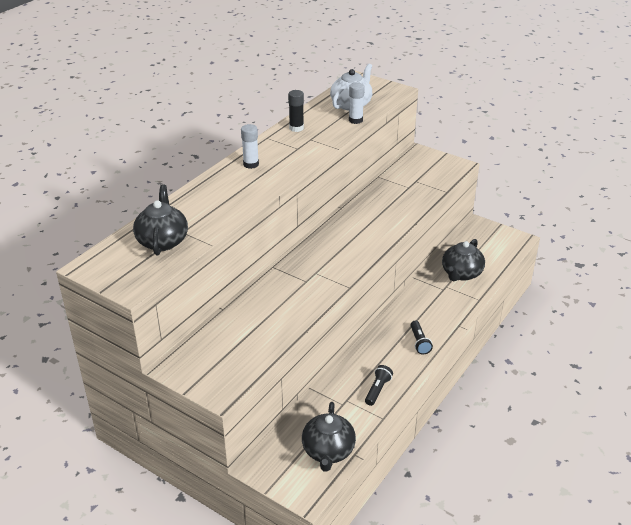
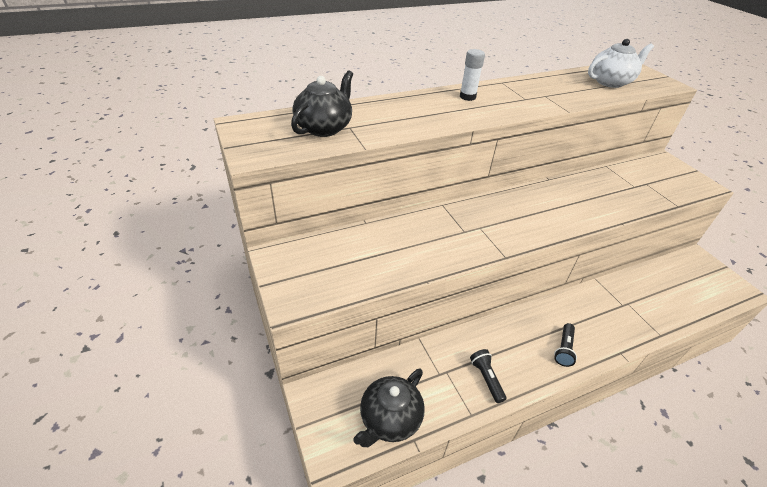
camera: 30 degrees right, 5 degrees up
black glue stick [288,90,304,132] -> none
white glue stick [349,82,365,124] -> none
black flashlight [365,365,393,406] -> black flashlight turned 75 degrees counterclockwise [470,349,506,403]
black teapot [442,239,485,281] -> none

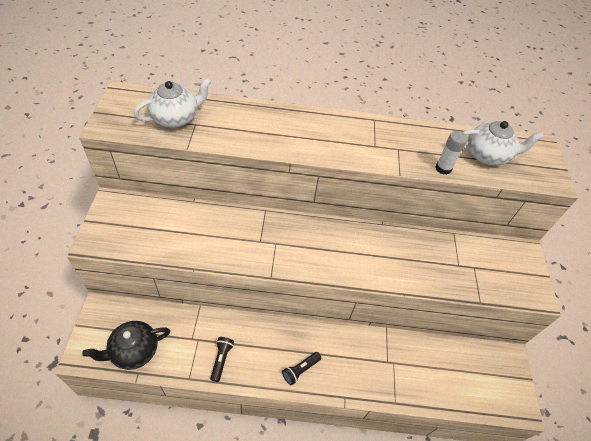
camera: 25 degrees right, 10 degrees up
black teapot [291,70,353,137] -> white teapot [134,78,211,128]
white glue stick [460,49,485,101] -> white glue stick moved to [435,131,468,175]

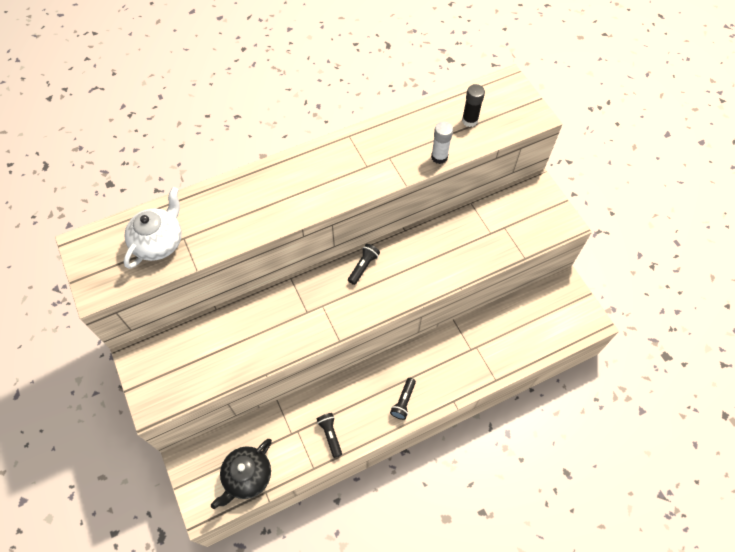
camera: 25 degrees left, 10 degrees up
white teapot [463,121,544,166] -> black glue stick [462,84,485,127]
none -> black flashlight [348,244,380,285]

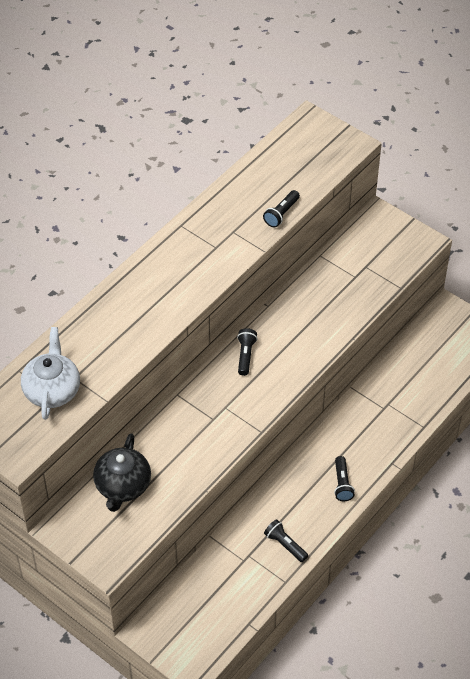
camera: 25 degrees left, 10 degrees down
black teapot [211,439,272,509] -> black teapot moved to [93,433,151,512]
white glue stick [431,122,453,164] -> black flashlight [263,190,300,227]
black glue stick [462,84,485,127] -> none

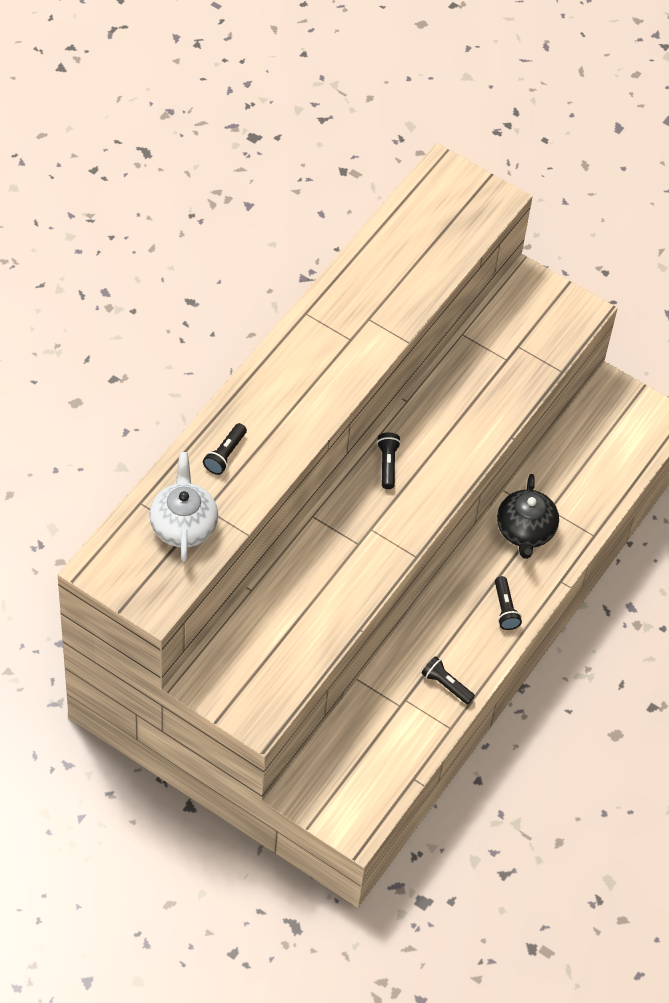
camera: 10 degrees left, 5 degrees up
black teapot [93,433,151,512] -> black teapot moved to [497,474,559,559]
black flashlight [263,190,300,227] -> black flashlight moved to [203,423,247,475]

